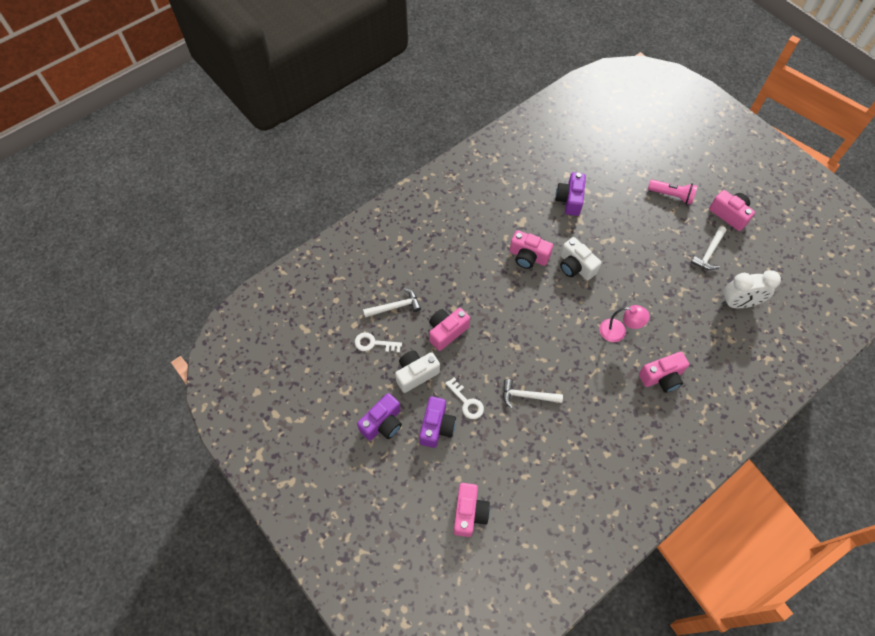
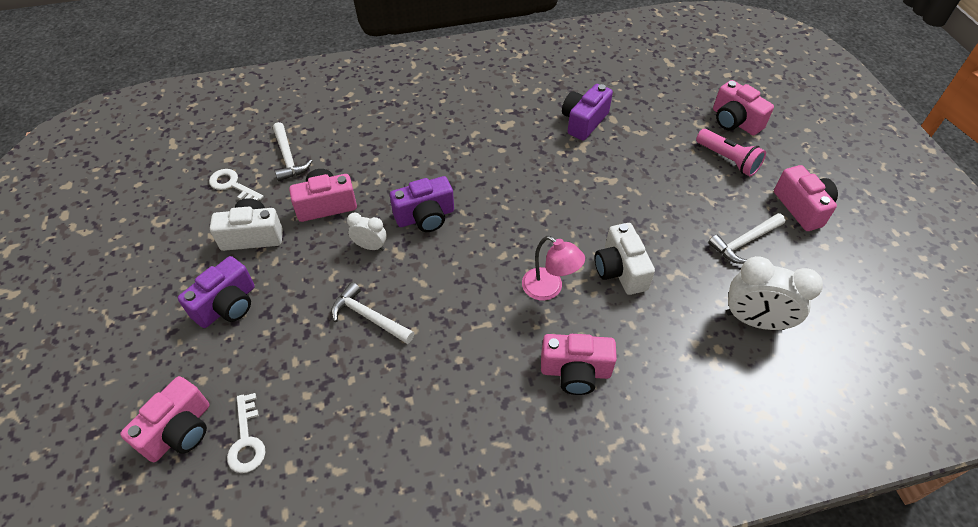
camera: 25 degrees right, 10 degrees down
purple camera [357,393,402,441] -> purple camera moved to [390,176,454,232]
white hammer [363,288,421,318] -> white hammer turned 60 degrees clockwise [273,122,312,181]
white key [445,377,484,419] -> white key moved to [227,393,265,473]
pink camera [510,230,553,269] -> pink camera moved to [713,80,774,135]
white camera [560,237,601,280] -> white camera moved to [595,223,655,295]
none -> white clock [347,213,387,251]

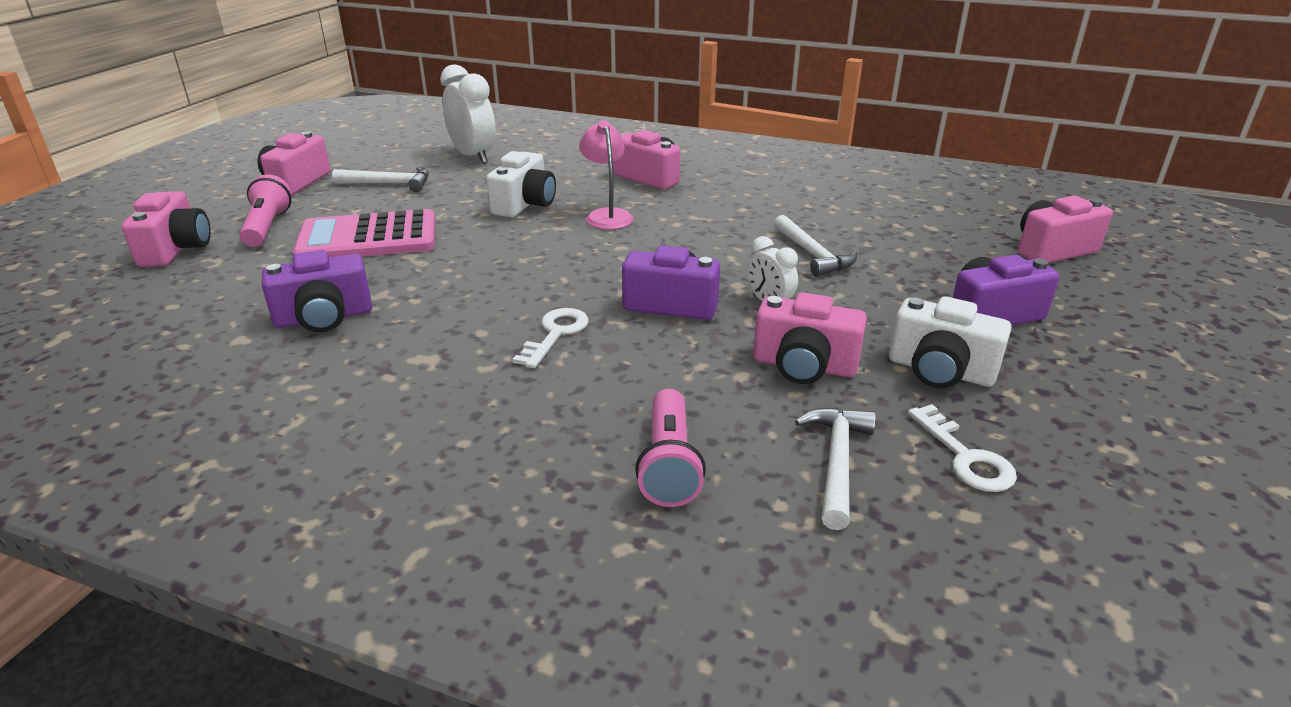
camera: 145 degrees left, 20 degrees down
white key [227,393,265,473] -> white key moved to [512,308,589,368]
none -> pink calculator [293,209,435,257]
none -> pink flashlight [635,389,706,507]

